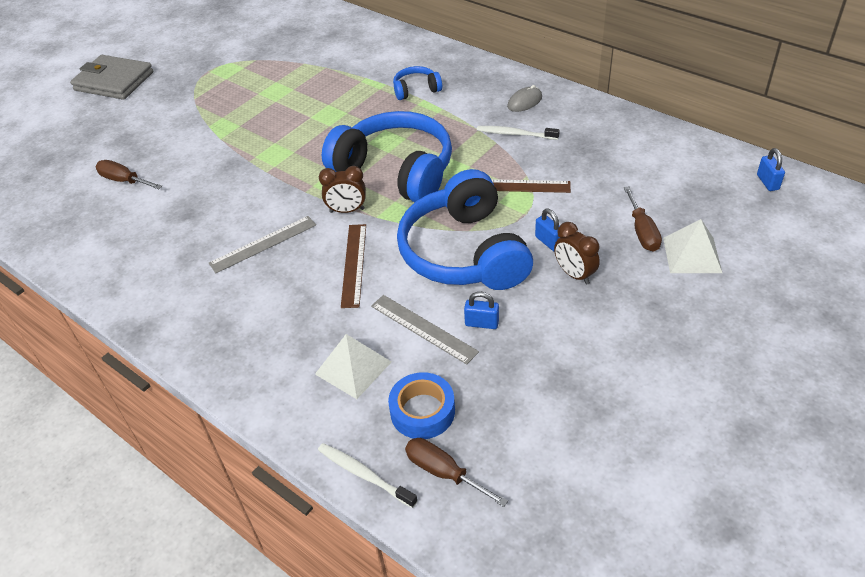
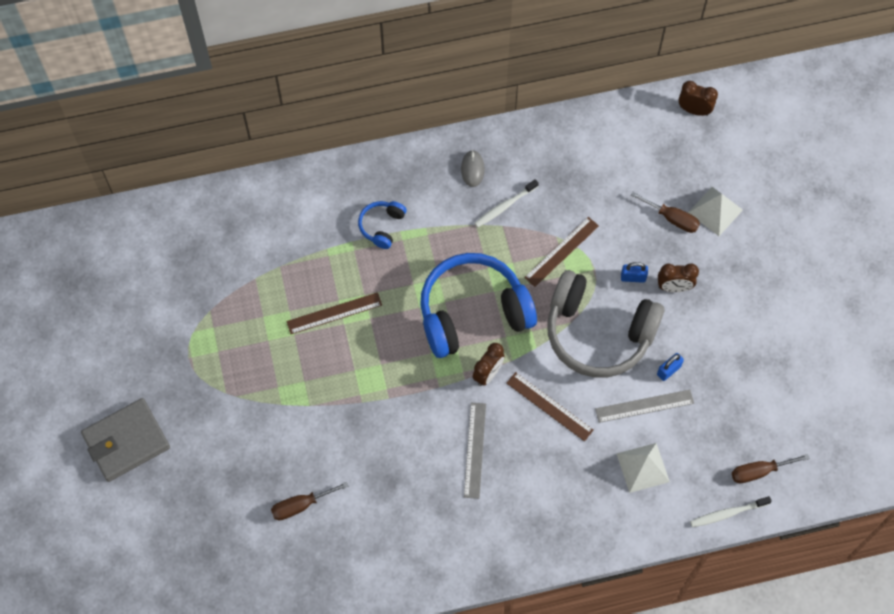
camera: 55 degrees left, 20 degrees up
blue tape [388,372,455,439] -> none
blue headphones [397,169,533,290] -> grey headphones [547,270,664,378]
blue padlock [757,148,785,191] -> brown clock [679,81,718,116]
none -> brown ruler [286,292,382,334]

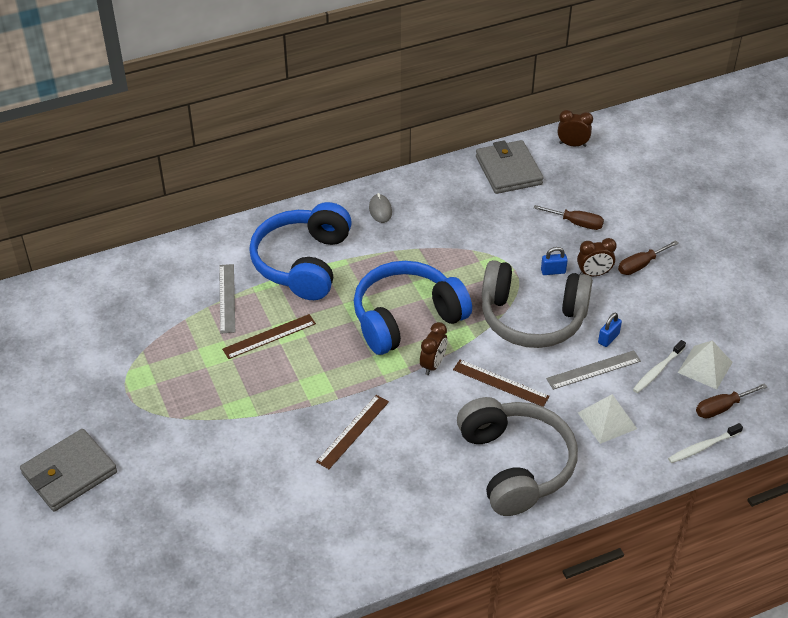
camera: 10 degrees left, 20 degrees down
brown screwdriver [271,482,349,520] -> brown screwdriver moved to [618,240,679,275]
blue headphones [358,201,407,249] -> blue headphones [249,202,352,300], size x2.25
grey ruler [464,403,486,499] -> grey ruler moved to [219,264,235,334]
white toothbrush [474,179,539,227] -> white toothbrush moved to [633,340,686,393]
brown ruler [524,217,599,287] -> brown ruler moved to [316,395,389,469]
white pyramid [688,187,743,236] -> white pyramid moved to [678,340,733,390]
none -> grey headphones [457,397,578,516]
none -> grey wallet [476,140,543,194]

